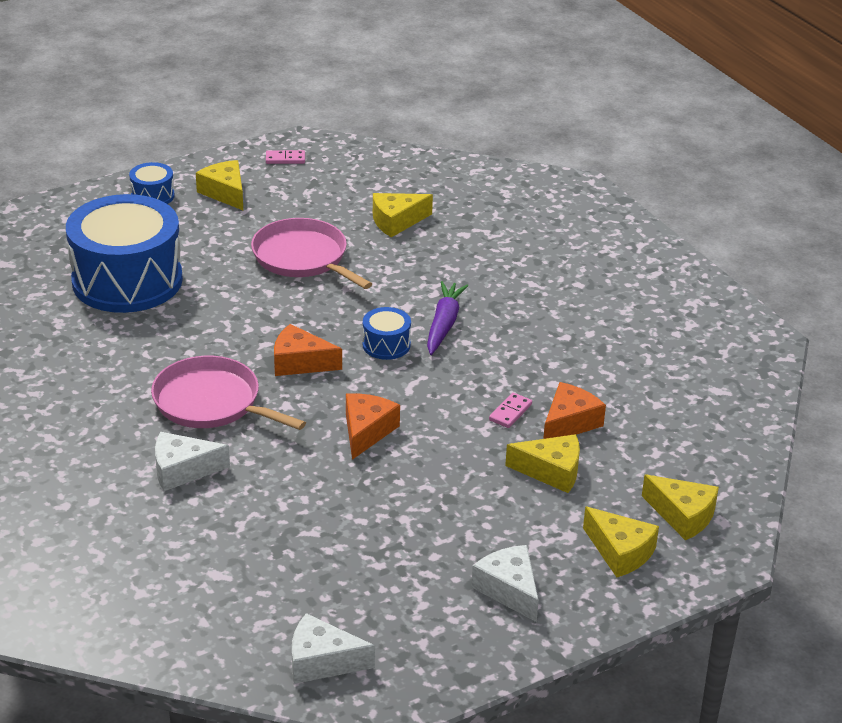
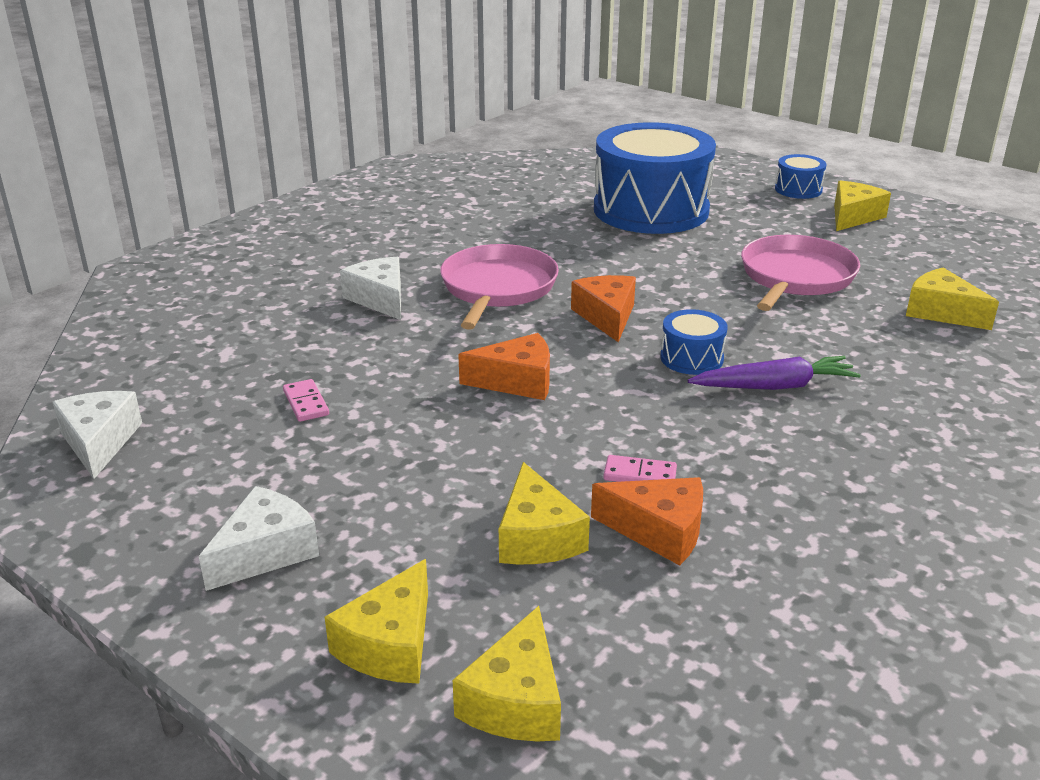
camera: 70 degrees right, 5 degrees down
pink domino [266,150,305,164] -> pink domino moved to [283,379,329,422]

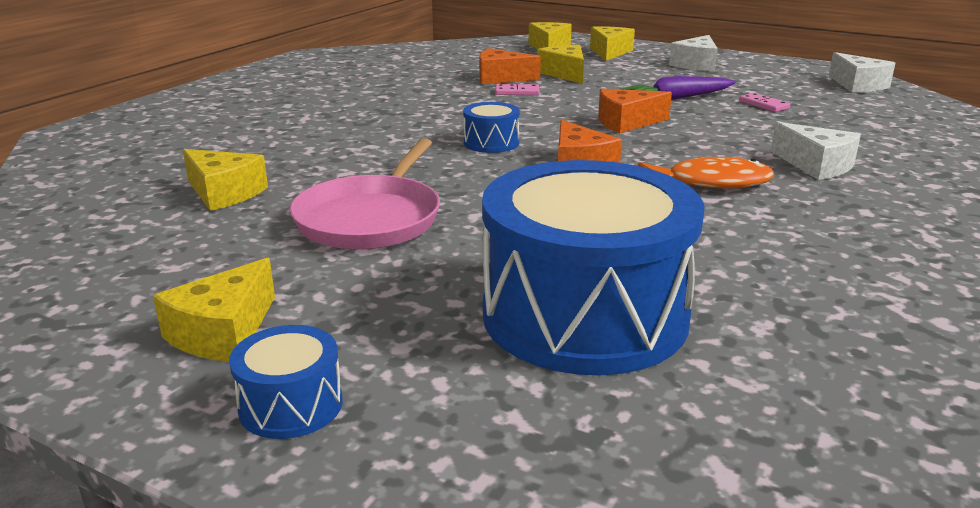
camera: 170 degrees right, 5 degrees down
pink pan [440,244,559,330] -> orange fish [638,157,774,189]
purple carrot [688,356,861,390] -> purple carrot moved to [621,76,736,100]

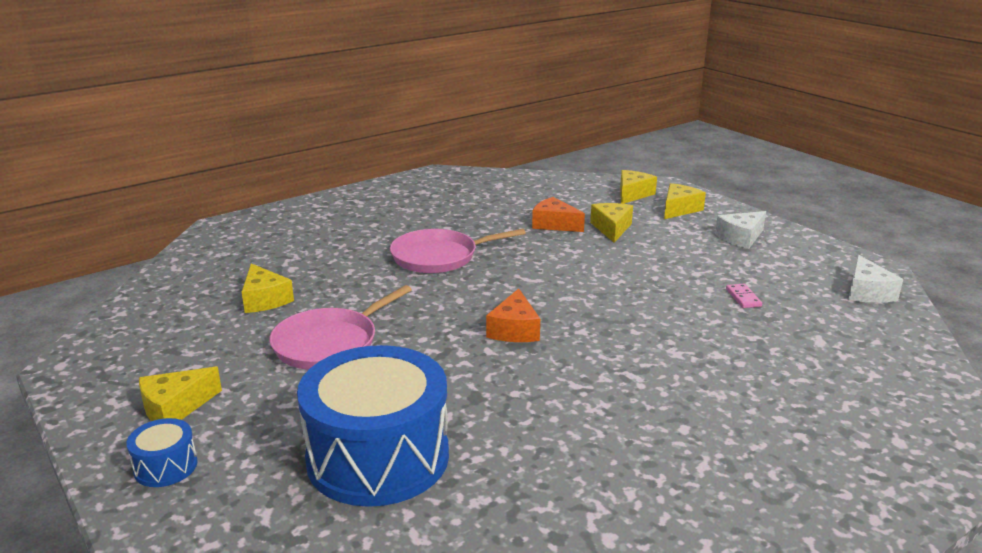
camera: 25 degrees right, 0 degrees up
blue drum [463,102,520,153] -> none
pink domino [495,84,540,95] -> none
orange cheese [598,89,672,133] -> none
purple carrot [621,76,736,100] -> none
orange fish [638,157,774,189] -> none
white cheese [771,122,861,180] -> none
none -> pink pan [390,229,526,273]

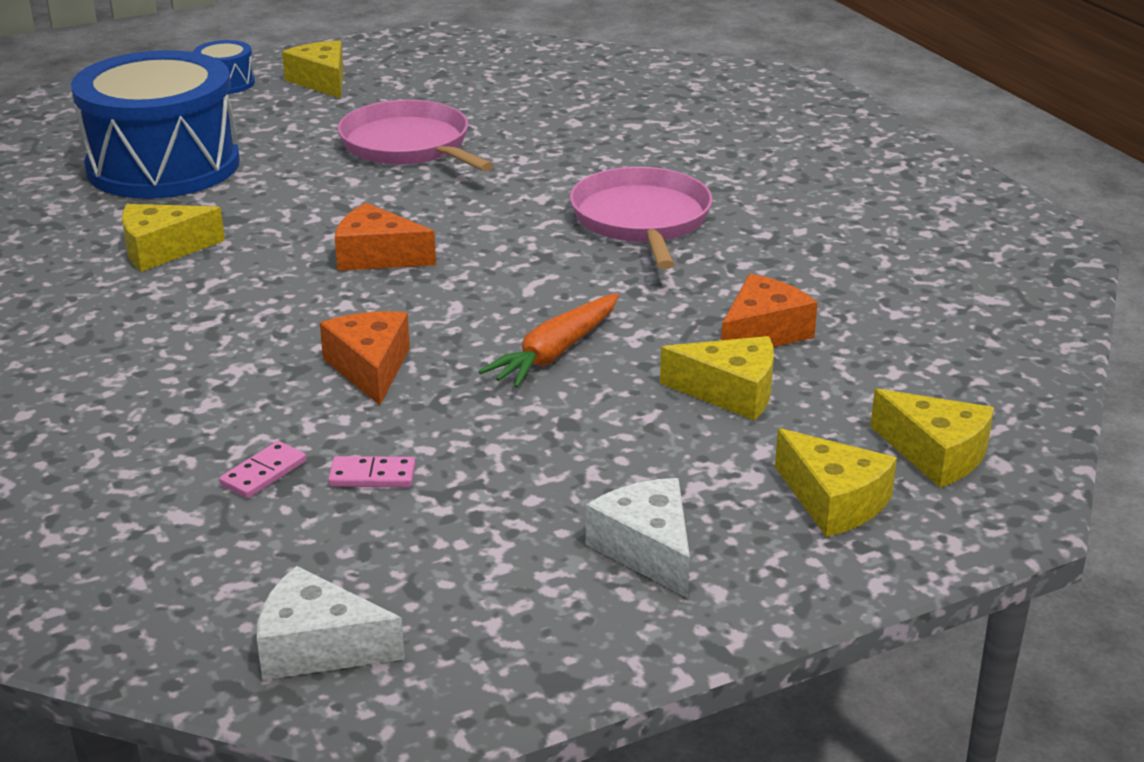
camera: 100 degrees right, 5 degrees up
yellow cheese [242,264,294,313] -> yellow cheese moved to [122,204,225,272]
none -> pink domino [219,441,306,498]
none -> orange cheese [320,311,410,405]
none -> orange carrot [479,293,619,388]

